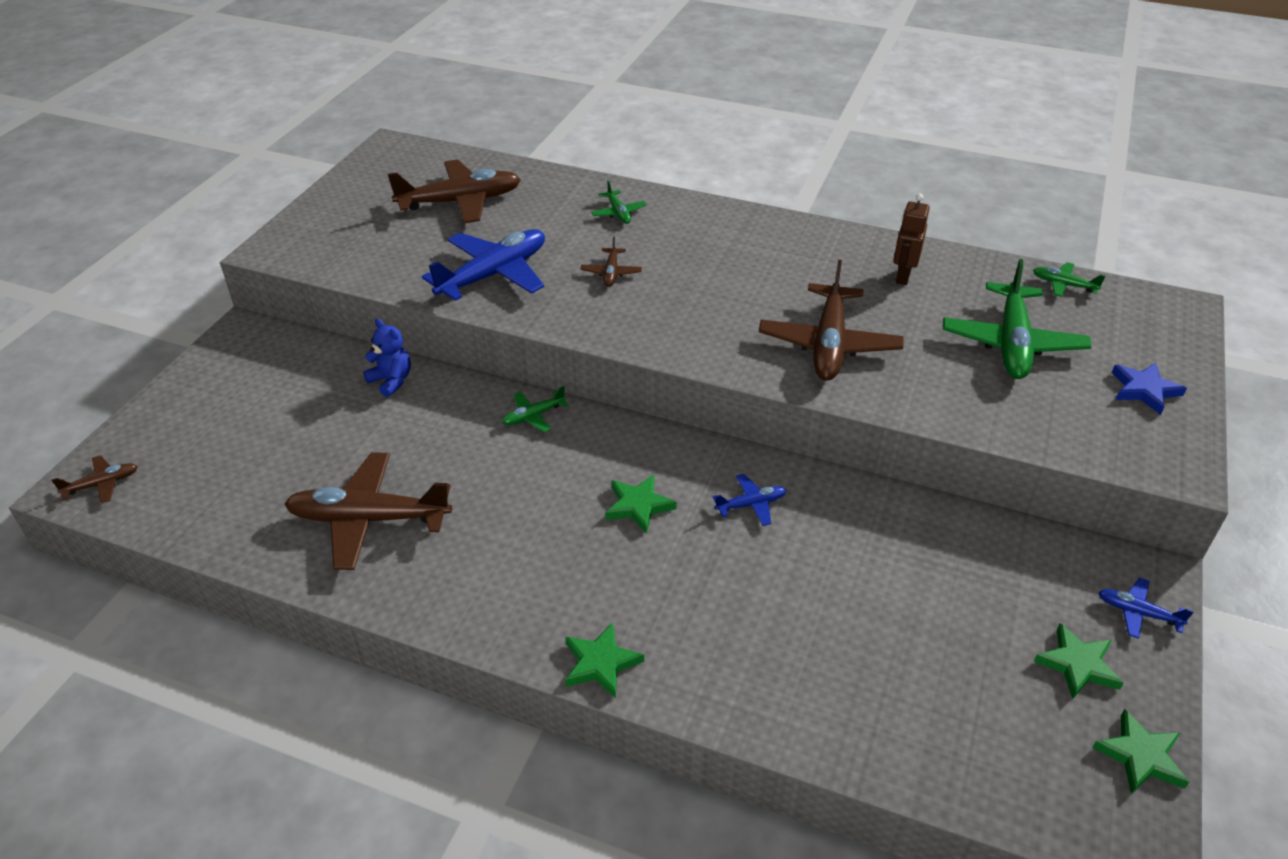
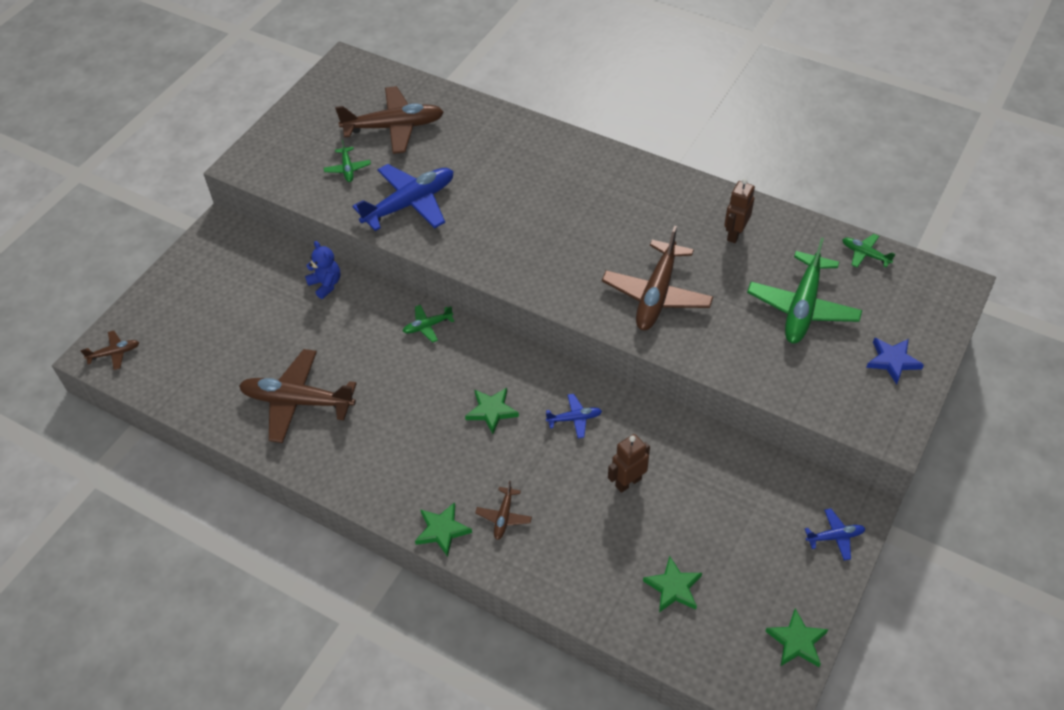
camera: 10 degrees right, 10 degrees up
brown plane [580,237,642,287] -> brown plane moved to [475,481,532,540]
green plane [591,181,647,224] -> green plane moved to [324,140,371,182]
green star [1034,624,1124,700] -> green star moved to [643,556,702,612]
blue plane [1098,578,1194,639] -> blue plane turned 135 degrees clockwise [805,508,866,561]
none -> brown robot [608,434,650,493]

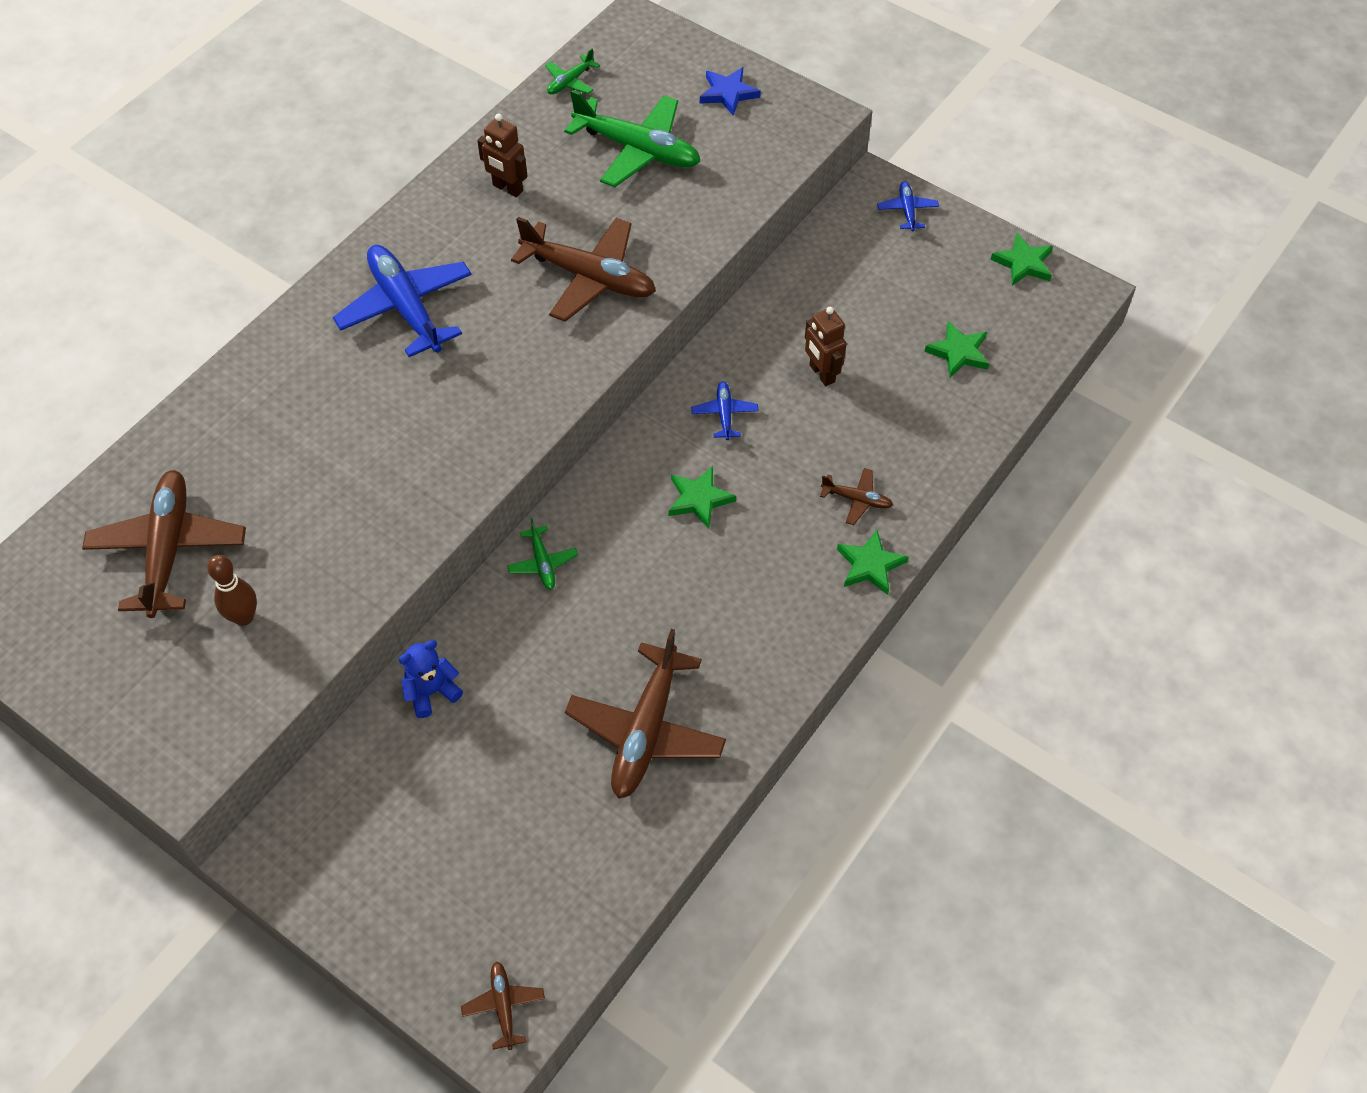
camera: 85 degrees left, 5 degrees up
green plane [324,140,371,182] -> brown bowling pin [207,555,257,626]
blue plane [353,164,453,231] -> blue plane moved to [333,245,472,357]

